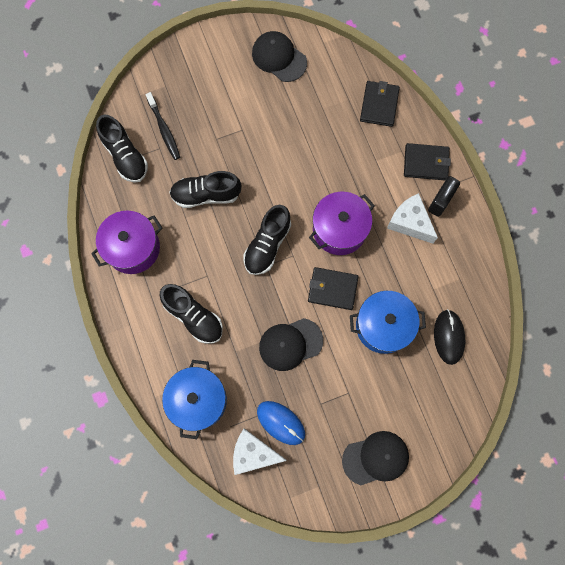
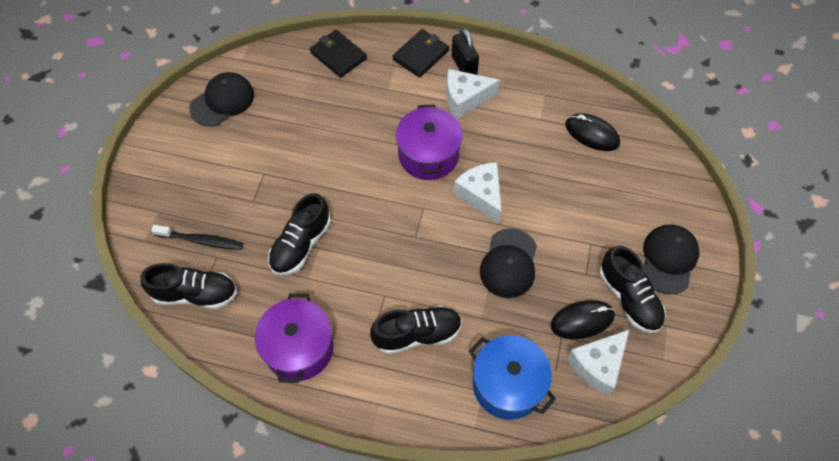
camera: 55 degrees left, 15 degrees down
black shoe [244,205,291,275] -> black shoe moved to [599,246,666,333]
black cap [252,31,307,82] -> black cap turned 150 degrees clockwise [189,72,254,127]
blue mouse [257,401,305,445] -> black mouse [551,300,615,339]
black wallet [308,267,359,310] -> white cheese [453,162,502,223]
blue pot [350,291,426,354] -> none

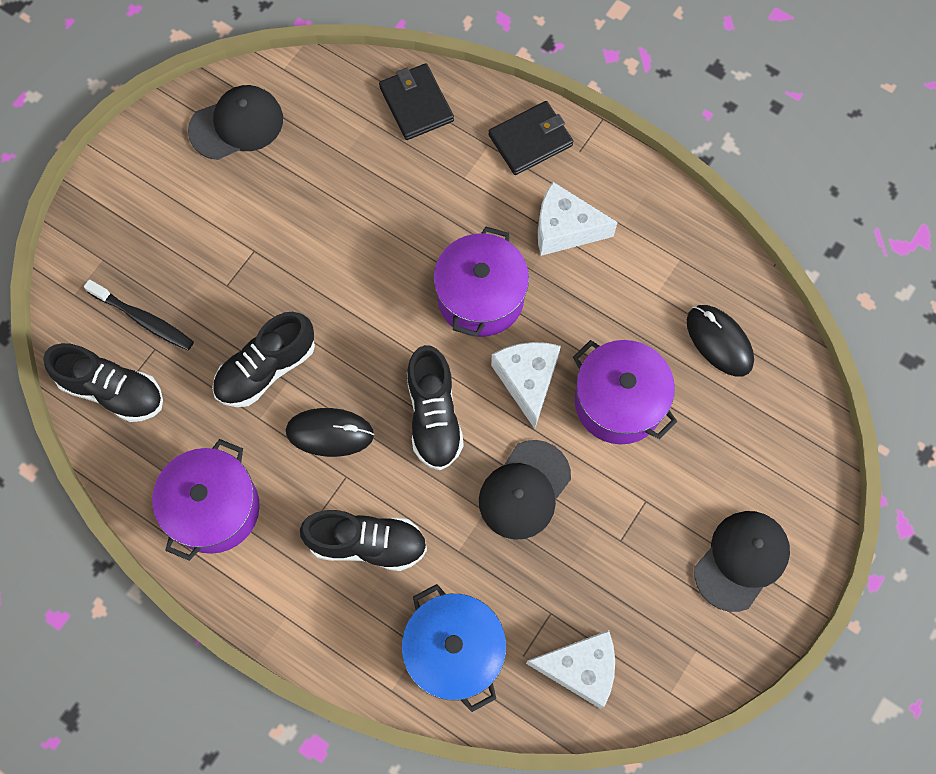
camera: 20 degrees right, 10 degrees up
black padlock [452,28,479,75] -> none
black mouse [551,300,615,339] -> black mouse moved to [286,408,374,457]
white cheese [567,330,629,396] -> white cheese turned 150 degrees counterclockwise [526,630,615,709]
black shoe [599,246,666,333] -> black shoe moved to [407,345,464,470]
none -> purple pot [573,340,677,444]

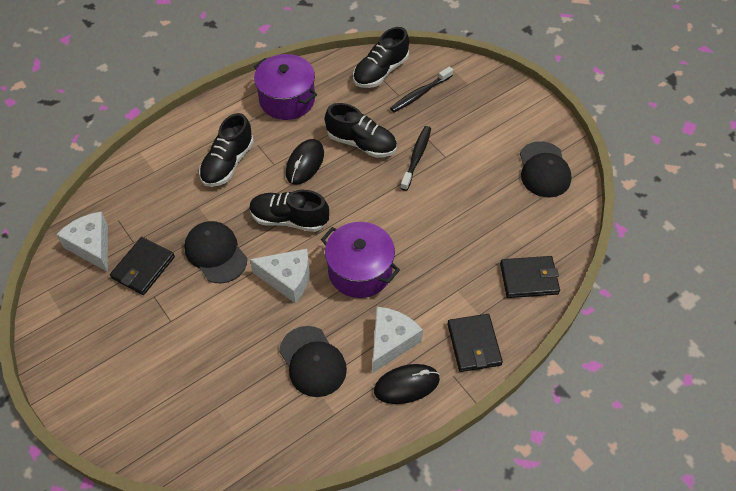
camera: 110 degrees right, 15 degrees down
black shoe [212,312,315,407] -> black shoe turned 135 degrees clockwise [325,103,397,158]
blue pot [402,584,506,712] -> none
white cheese [526,630,615,709] -> white cheese turned 120 degrees clockwise [56,211,108,272]
purple pot [573,340,677,444] -> none
black mouse [687,305,754,376] -> black mouse moved to [374,364,440,404]
black cap [694,511,790,612] -> black cap moved to [279,326,347,397]
none -> black wallet [110,237,175,295]
none -> black toothbrush [400,126,431,191]

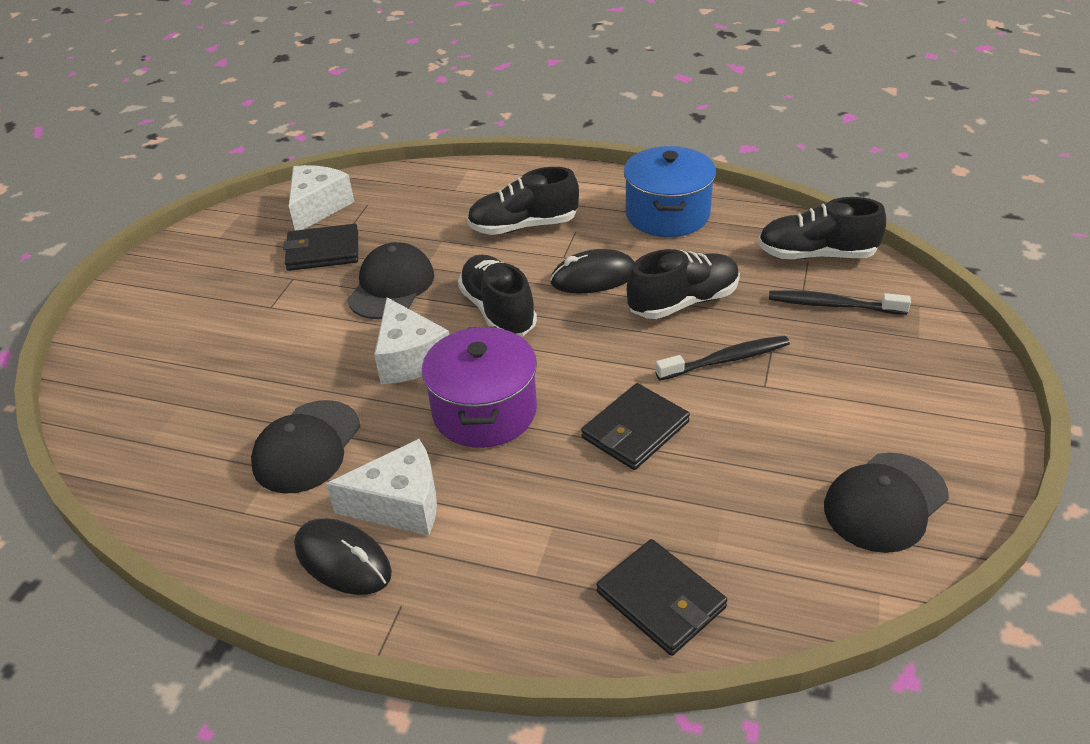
camera: 55 degrees right, 15 degrees down
purple pot [254,54,317,120] -> blue pot [624,146,716,237]
black shoe [325,103,397,158] -> black shoe turned 105 degrees counterclockwise [627,249,740,319]
black wallet [447,314,503,372] -> black wallet moved to [581,383,690,470]

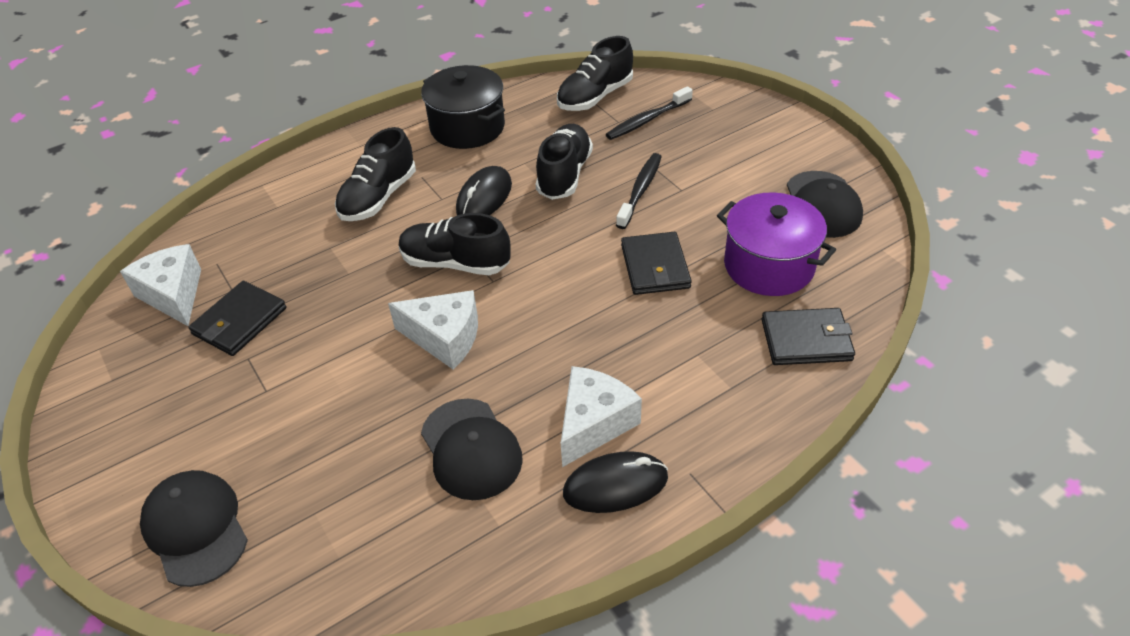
camera: 50 degrees left, 5 degrees up
black cap [347,242,434,319] -> black cap moved to [140,470,248,587]
purple pot [422,326,537,448] -> purple pot moved to [717,192,836,296]
blue pot [624,146,716,237] -> black pot [421,65,505,149]

